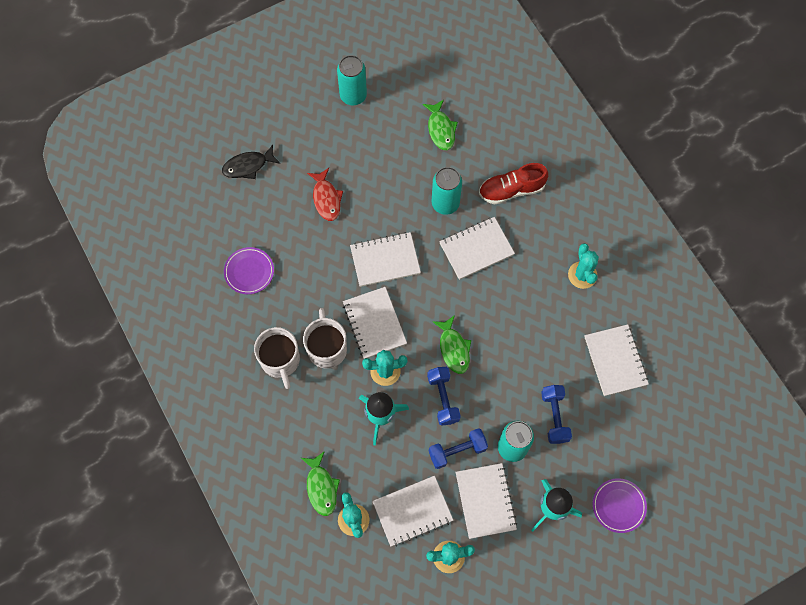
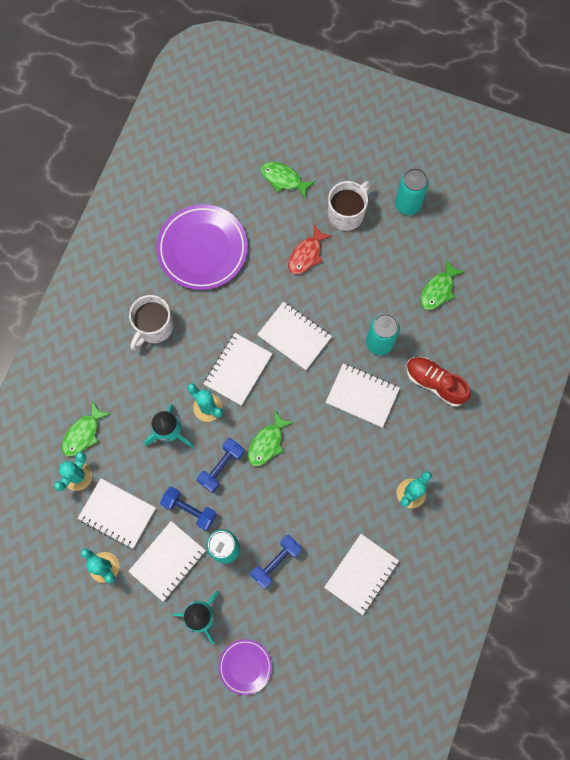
camera: 50 degrees right, 5 degrees up
black fish [222,145,280,179] -> green fish [261,162,315,199]
purple plate [224,247,274,294] -> purple plate [156,204,248,290], size x1.91
white mug [303,308,347,369] -> white mug moved to [328,181,371,231]

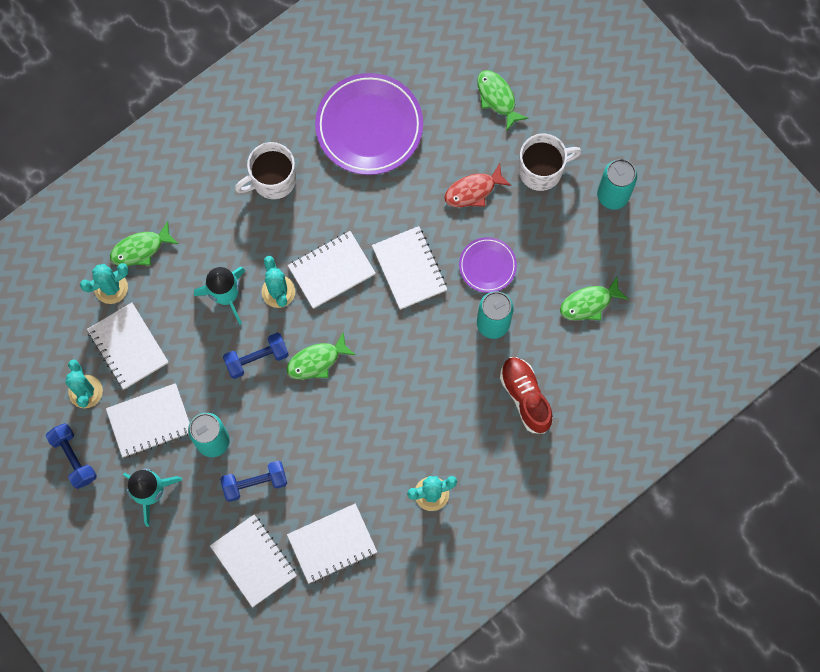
camera: 30 degrees right, 0 degrees up
blue dumbbell [160,487,217,531] -> blue dumbbell moved to [46,423,97,489]
purple plate [219,639,272,695] -> purple plate moved to [459,237,517,293]
white notebook [326,363,400,427] -> white notebook moved to [210,515,297,607]

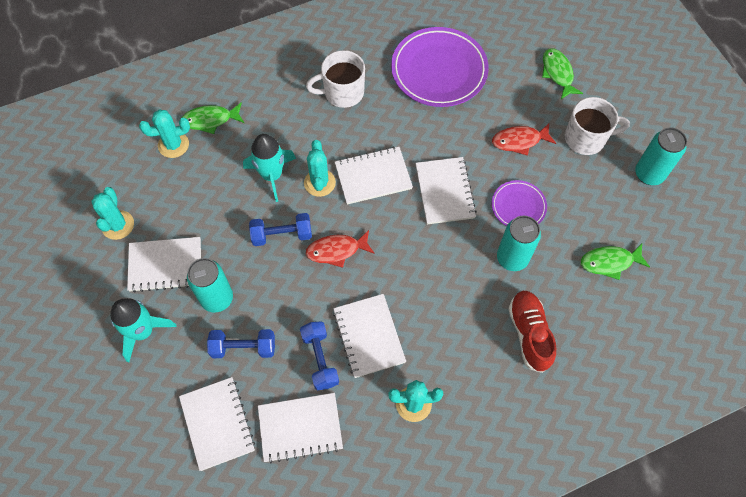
camera: 15 degrees right, 10 degrees down
blue dumbbell [46,423,97,489] -> blue dumbbell moved to [300,321,339,390]
white notebook [87,302,168,389] -> white notebook moved to [333,294,406,378]
green fish [287,331,355,379] -> red fish [306,230,375,268]

